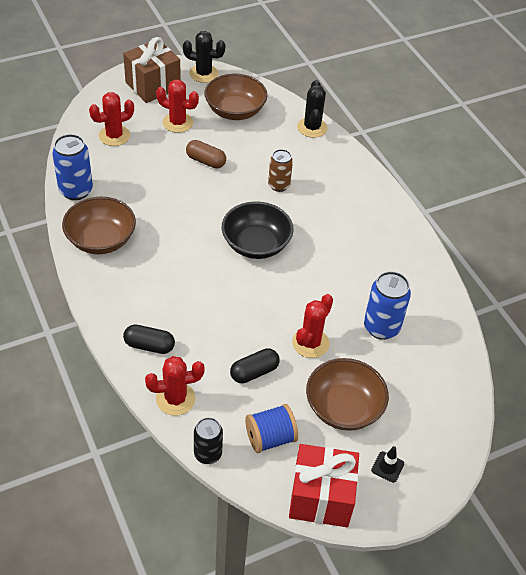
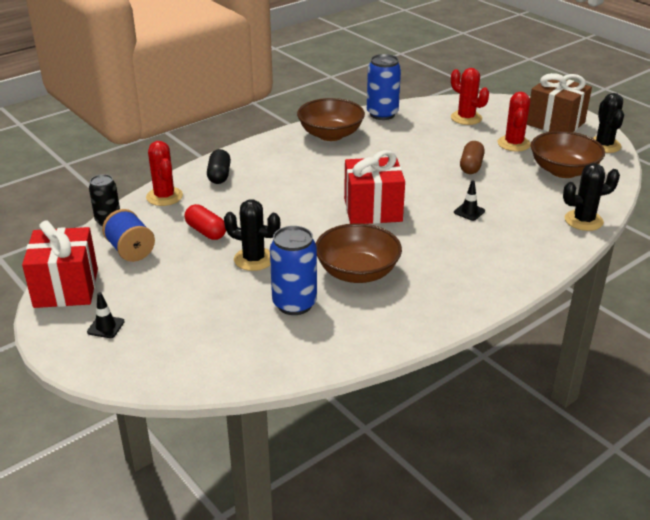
camera: 80 degrees right, 15 degrees down
black bowl [222,201,293,259] -> red gift [344,150,405,224]
black capsule [230,348,280,383] -> red capsule [184,204,226,240]
brown can [268,149,293,192] -> black traffic cone [454,181,485,221]
red cactus [292,294,333,358] -> black cactus [224,199,280,271]
brown bowl [306,358,389,431] -> brown bowl moved to [316,223,402,283]

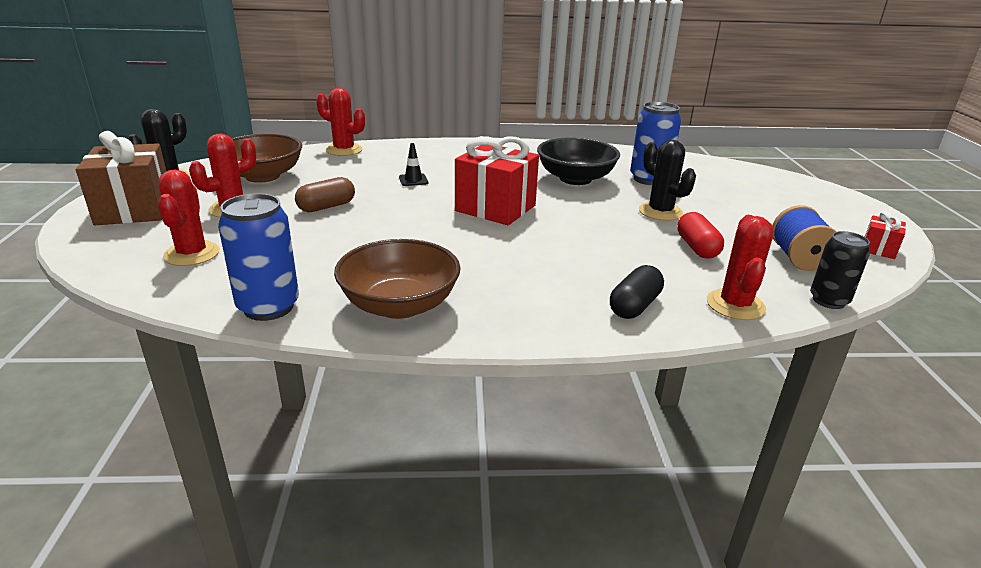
camera: 145 degrees left, 5 degrees down
red gift [22,220,98,308] -> red gift [865,211,906,259], size x0.47
black traffic cone [87,292,125,338] -> none
brown bowl [316,223,402,283] -> black bowl [537,137,620,185]
black cactus [563,163,620,231] -> red cactus [316,88,365,156]

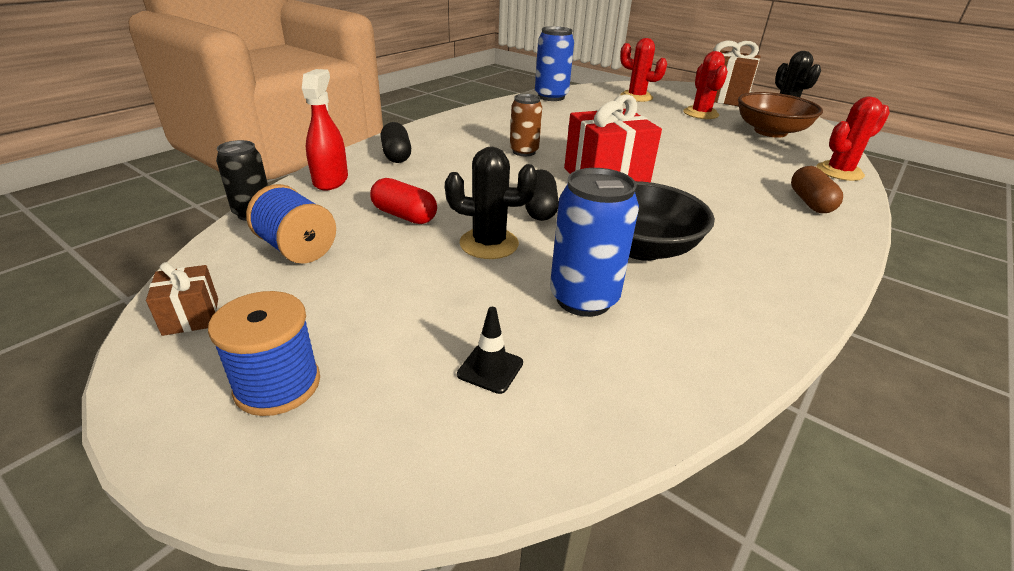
camera: 130 degrees right, 5 degrees up
brown capsule [295,177,355,212] -> brown capsule moved to [791,166,843,213]
brown bowl [334,239,461,319] -> none
black traffic cone [399,143,428,186] -> black traffic cone moved to [457,307,523,394]
red cactus [707,215,774,320] -> red spray bottle [302,69,348,190]
red gift [865,211,906,259] -> brown gift [146,262,218,336]
none -> blue spool [208,291,320,416]
none -> brown can [510,94,542,156]
none -> black capsule [525,169,559,221]

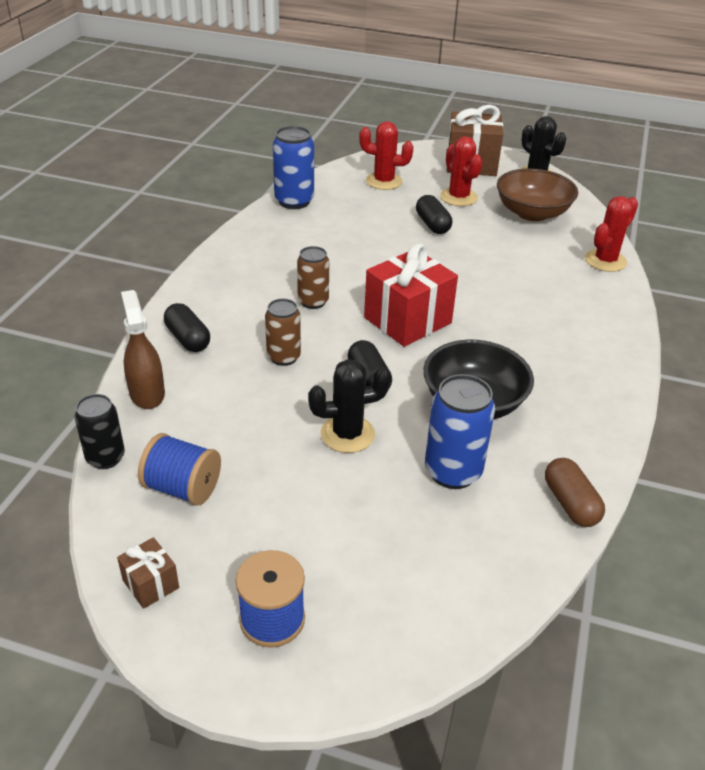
camera: 20 degrees left, 5 degrees up
red spray bottle [302,69,348,190] -> brown spray bottle [121,290,165,409]
red capsule [370,178,437,224] -> none
black traffic cone [457,307,523,394] -> none
brown capsule [791,166,843,213] -> brown capsule moved to [545,458,605,527]
none -> brown can [265,299,301,366]
none -> black capsule [416,195,452,234]

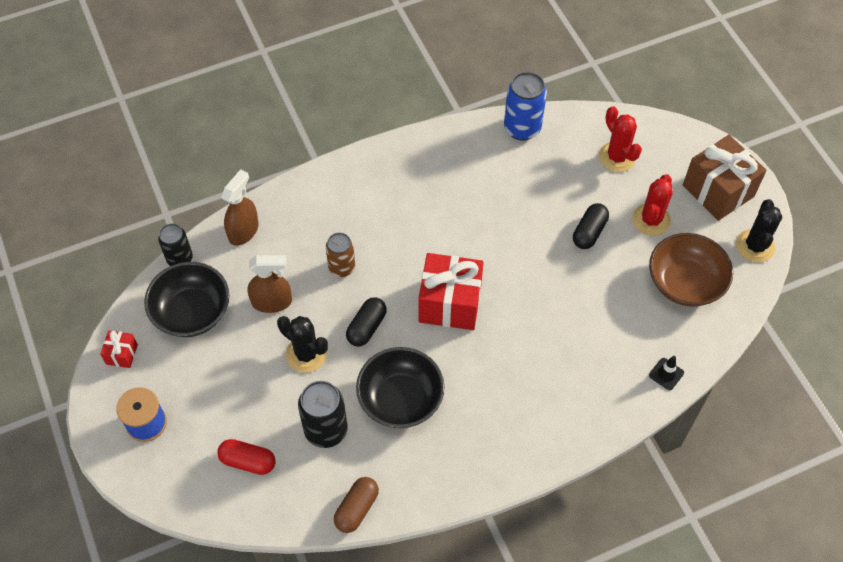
camera: 50 degrees right, 20 degrees up
brown gift [117,537,179,609] -> red gift [100,330,138,368]
blue spool [138,433,221,506] -> black bowl [144,262,229,337]
black capsule [164,303,210,352] -> none
brown can [297,246,329,309] -> none
blue can [425,374,495,489] -> black can [298,381,348,448]
red cactus [585,196,638,272] -> black traffic cone [649,356,684,390]
none -> red capsule [217,439,276,475]
none -> brown spray bottle [247,255,292,313]

